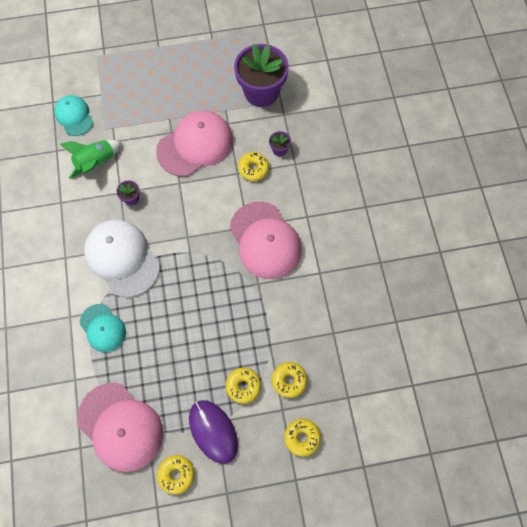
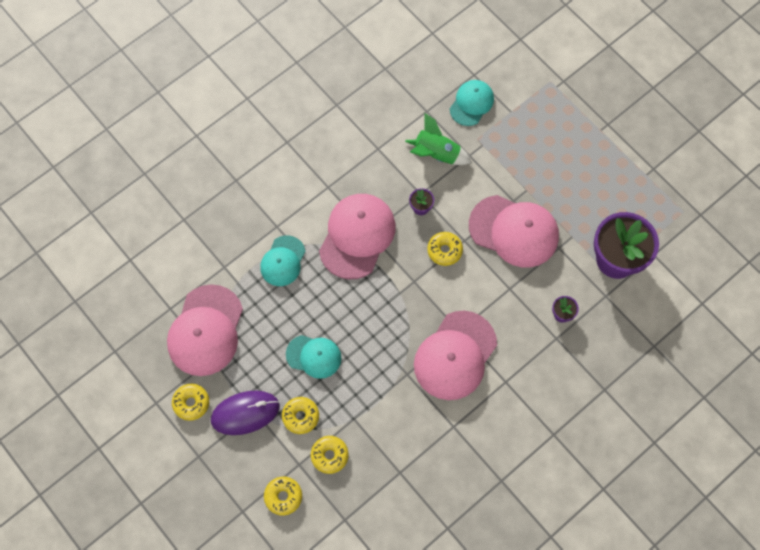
camera: 60 degrees right, 0 degrees up
white cap [84,220,160,297] -> pink cap [319,194,396,279]
purple mouse [189,400,238,464] -> purple mouse turned 45 degrees clockwise [211,390,280,435]
yellow donut [238,152,269,181] -> yellow donut moved to [427,232,463,266]
none -> turquoise cap [286,335,342,379]

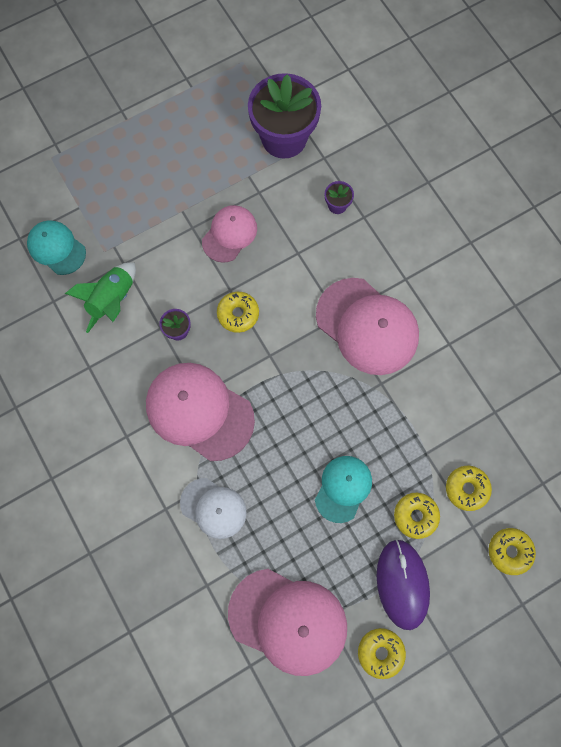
camera: 80 degrees left, 5 degrees up
turquoise cap [260,235,306,286] -> white cap [180,478,247,539]
pink cap [469,195,559,268] -> pink cap [202,205,257,263], size x0.59

